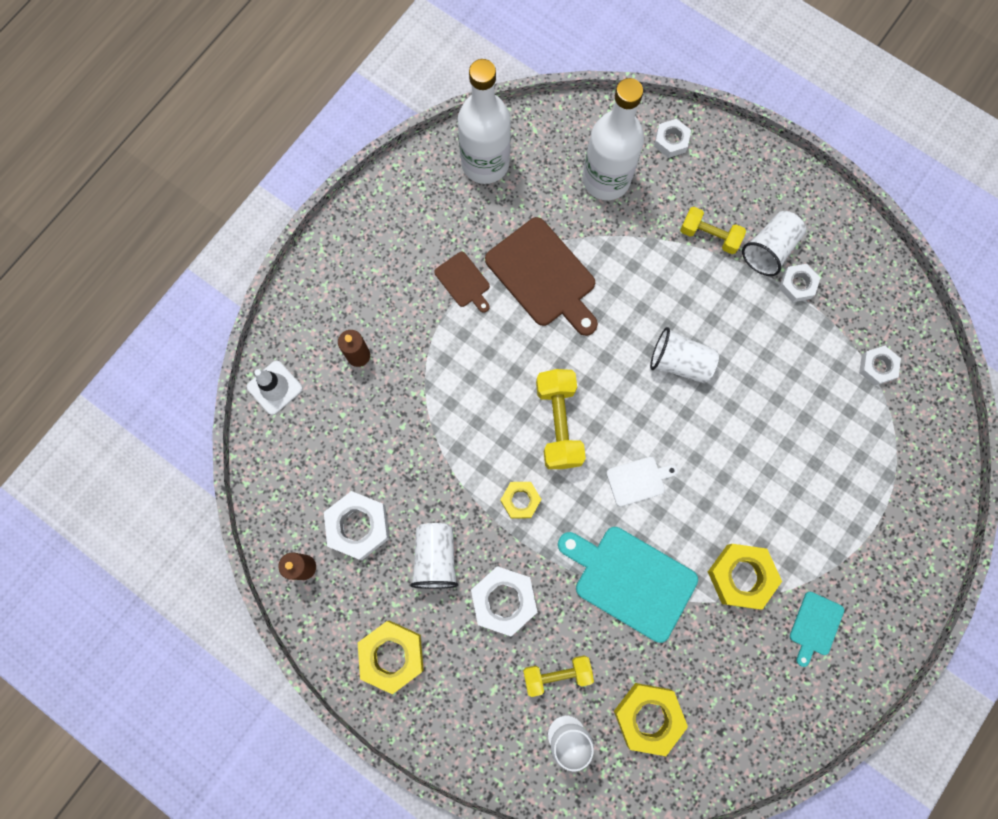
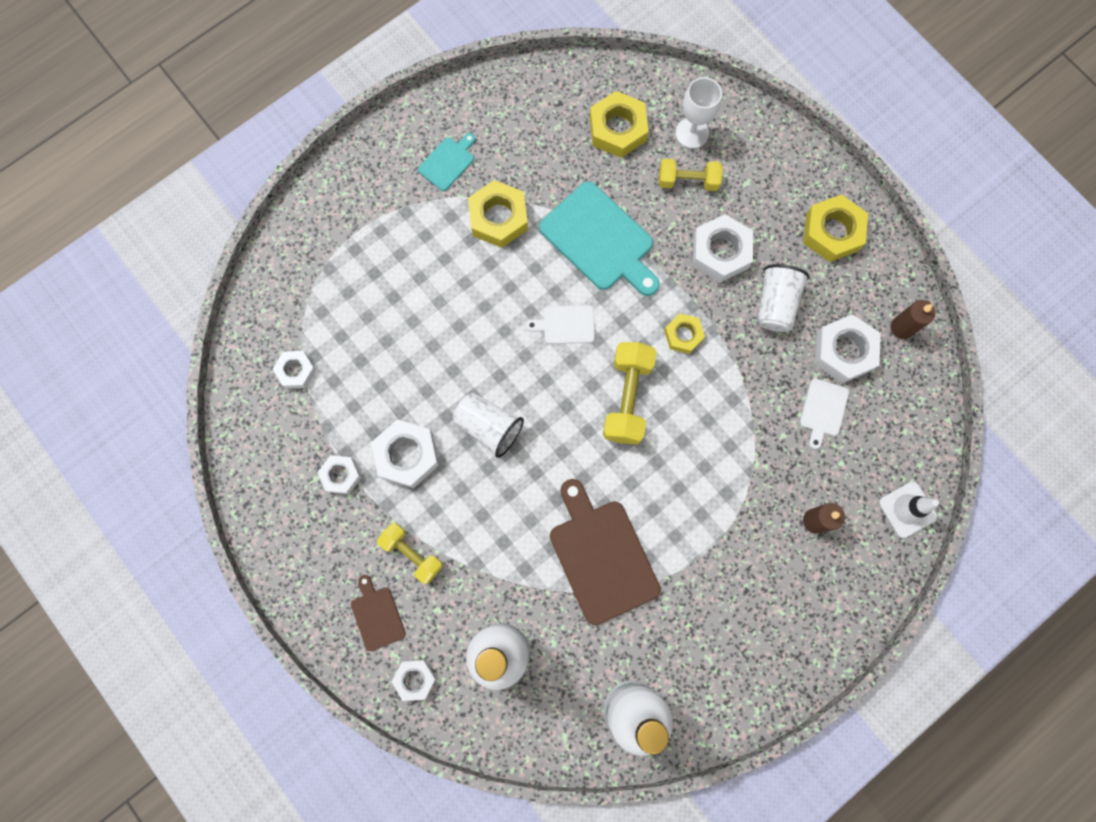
camera: 165 degrees left, 0 degrees up
brown cutting board [434,252,490,313] -> brown cutting board moved to [351,575,406,651]
white cup [742,211,806,276] -> none
none -> white nut [371,419,439,488]
none -> white cutting board [800,379,849,449]

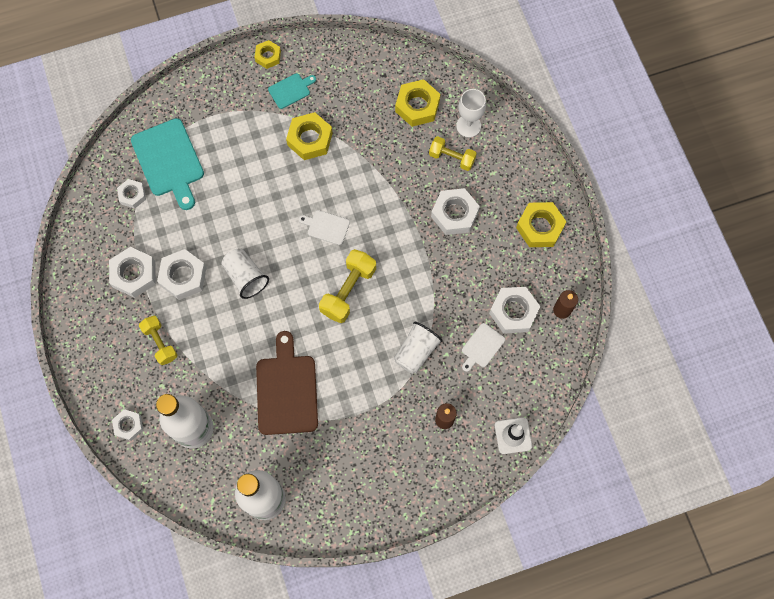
camera: 20 degrees right, 5 degrees down
white nut [318,455,361,494] -> white nut [109,247,156,298], size x1.65
brown cutting board [351,575,406,651] -> none
turquoise cutting board [539,181,660,296] -> turquoise cutting board moved to [131,118,204,210]
yellow nut [664,313,705,354] -> yellow nut moved to [255,40,281,69]
white cup [757,264,810,332] -> white cup moved to [394,322,443,374]

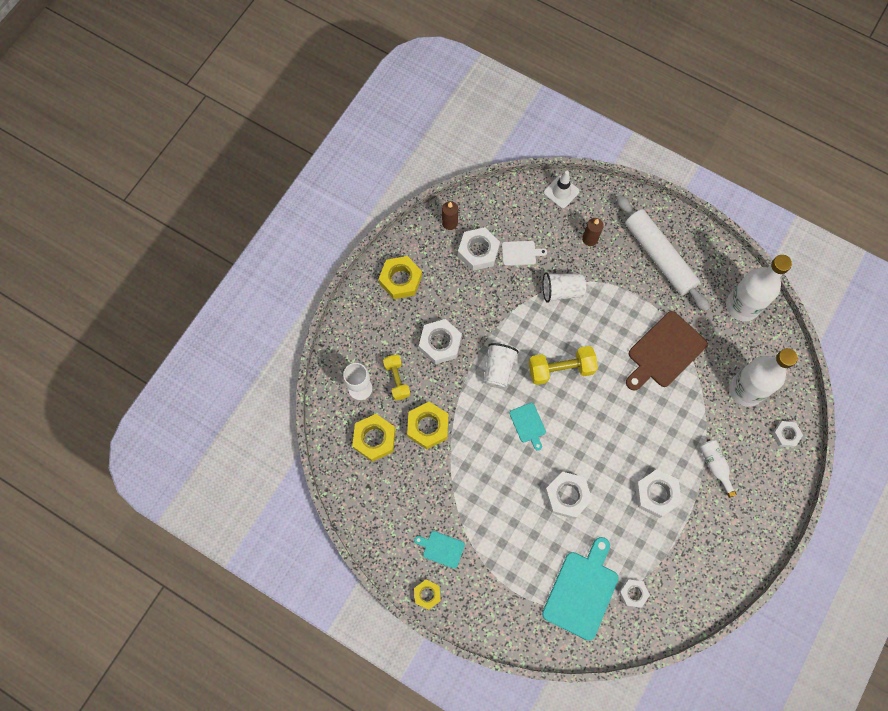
camera: 130 degrees left, 0 degrees up
white nut [109,247,156,298] -> white nut moved to [545,472,592,519]
yellow dumbbell [139,316,177,365] -> white bottle [700,439,737,498]
white cup [221,248,269,299] -> white cup moved to [483,343,519,389]
yellow nut [286,112,333,160] -> yellow nut moved to [407,402,449,449]
white cutting board [298,210,350,245] -> turquoise cutting board [509,403,546,451]
none -> white rolling pin [616,195,710,312]

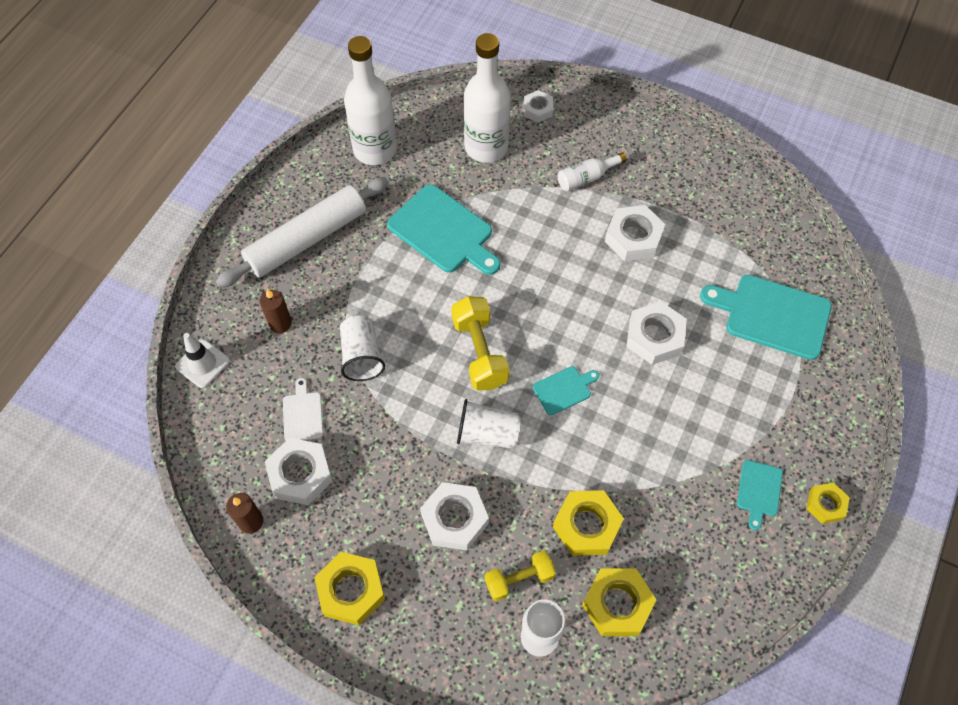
camera: 95 degrees left, 10 degrees down
white nut [619,579,650,608] -> none
brown cutting board [626,311,708,391] -> turquoise cutting board [387,184,501,275]

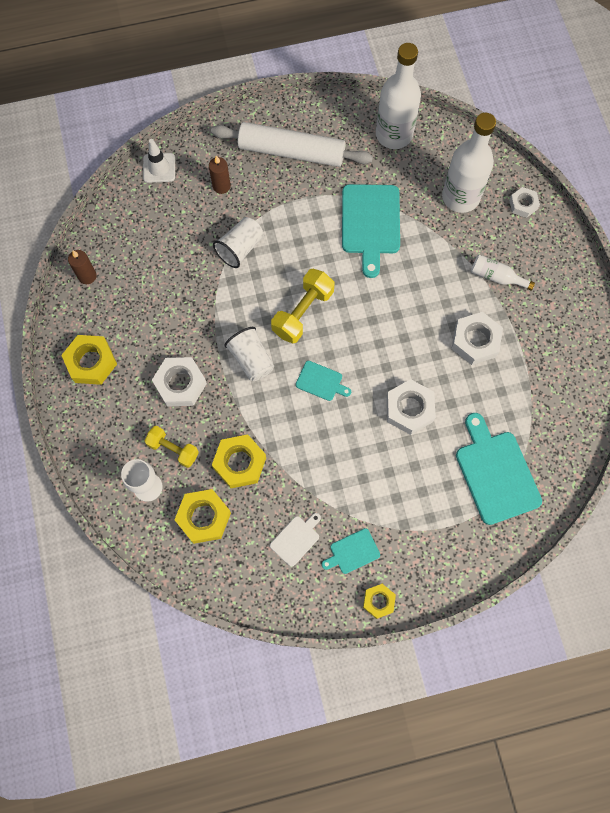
camera: 50 degrees right, 10 degrees up
white nut [265,438,333,505] -> none
white cutting board [283,378,323,440] -> white cutting board moved to [270,513,321,567]

